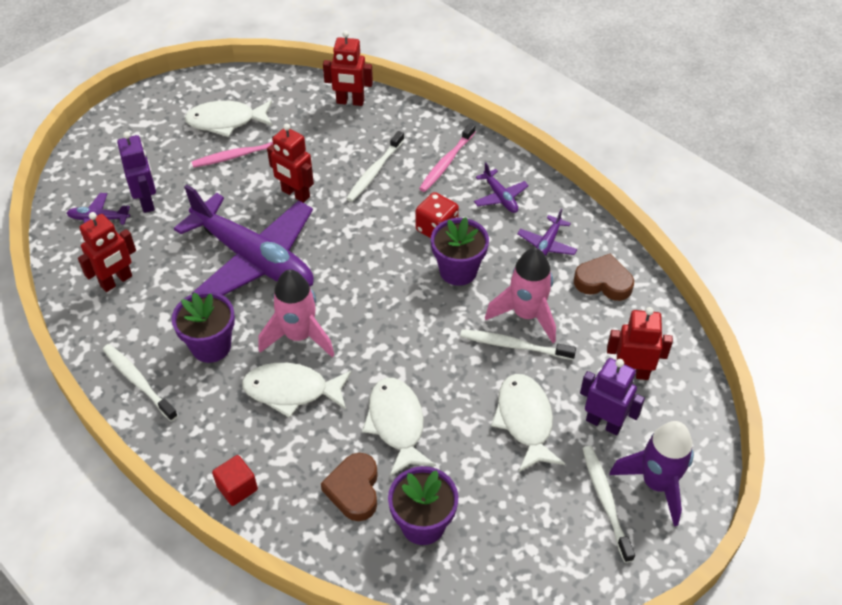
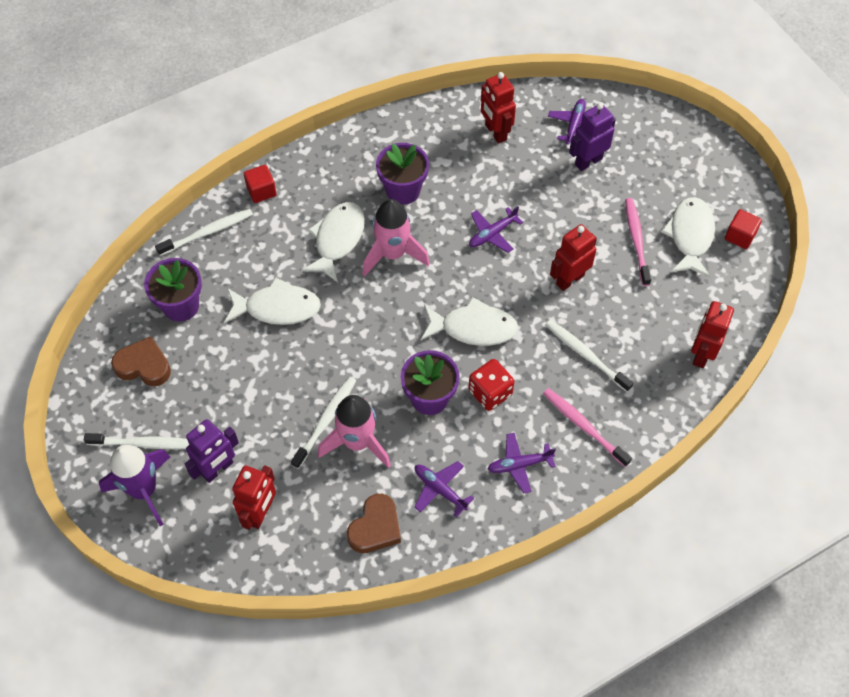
camera: 105 degrees right, 10 degrees up
white toothbrush [103,344,178,421] -> white toothbrush moved to [155,209,253,256]
purple robot [117,131,156,213] -> purple robot turned 150 degrees clockwise [569,103,616,171]
purple plane [174,185,314,295] -> purple plane [469,206,523,253], size x0.40
brown heart [321,453,378,521] -> brown heart moved to [111,337,171,386]
white fish [491,374,565,473] -> white fish moved to [421,297,518,346]
none -> red cube [725,209,762,249]

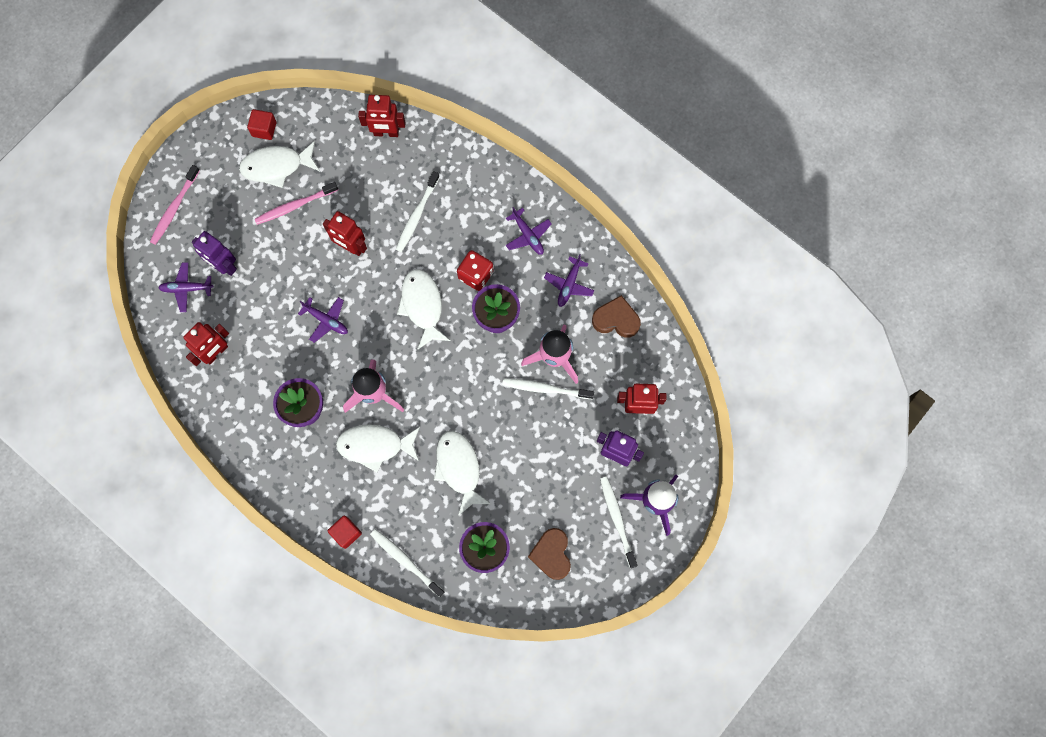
camera: 110 degrees left, 15 degrees up
pink toothbrush [543,388,632,467] -> pink toothbrush moved to [150,165,200,245]

